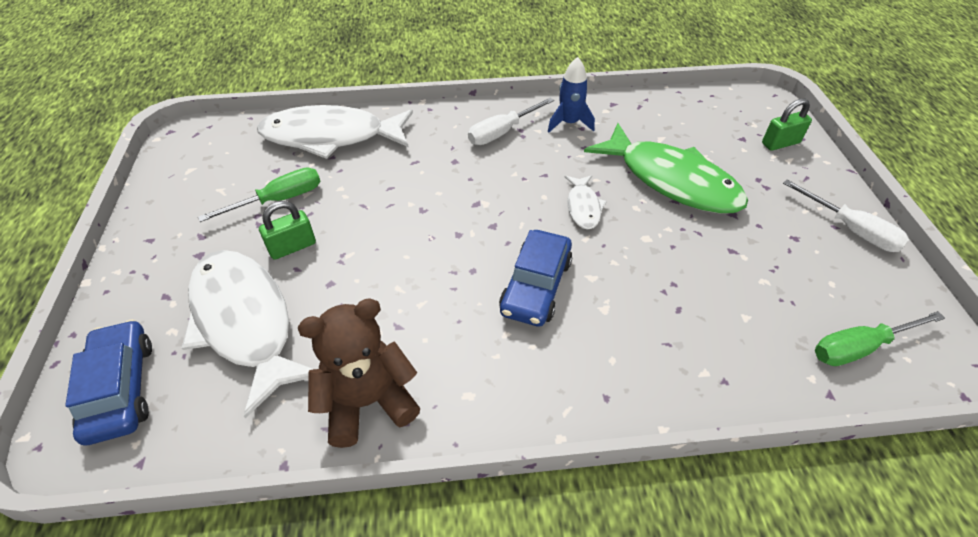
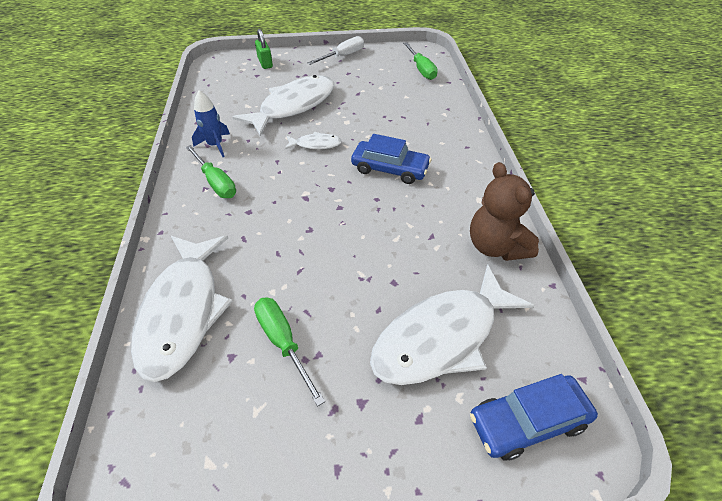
camera: 90 degrees left, 0 degrees up
green padlock [259,201,316,260] -> none
white screwdriver [468,98,554,145] -> green screwdriver [186,145,236,198]
green fish [584,123,748,214] -> white fish [232,75,334,136]

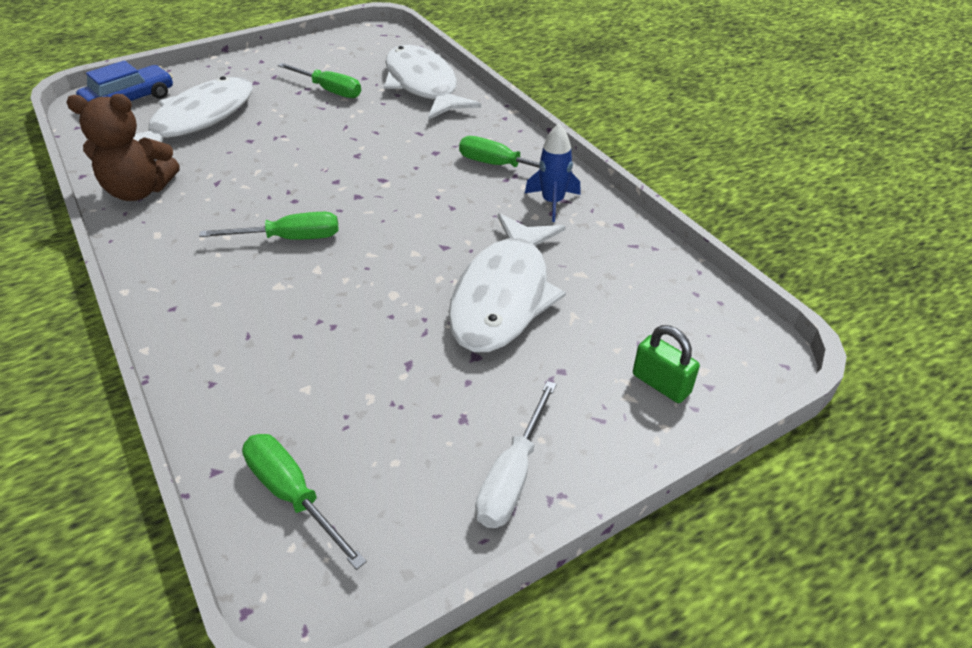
camera: 155 degrees right, 5 degrees down
white fish [285,132,342,149] -> none
blue car [351,134,432,184] -> green screwdriver [199,212,339,240]
brown teddy bear [470,162,539,261] -> brown teddy bear turned 135 degrees clockwise [66,94,179,201]

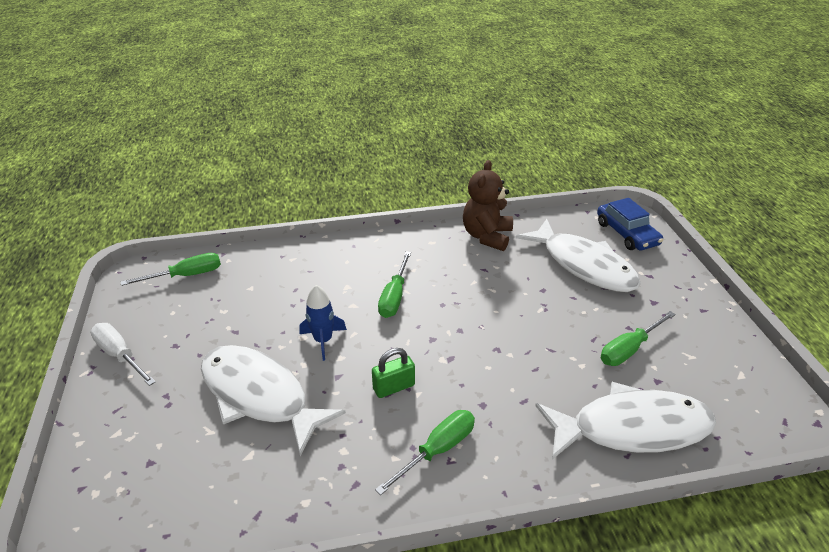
camera: 110 degrees right, 5 degrees down
blue rocket [525,124,581,222] -> blue rocket moved to [299,285,347,361]
green padlock [633,325,700,403] -> green padlock moved to [372,348,415,398]

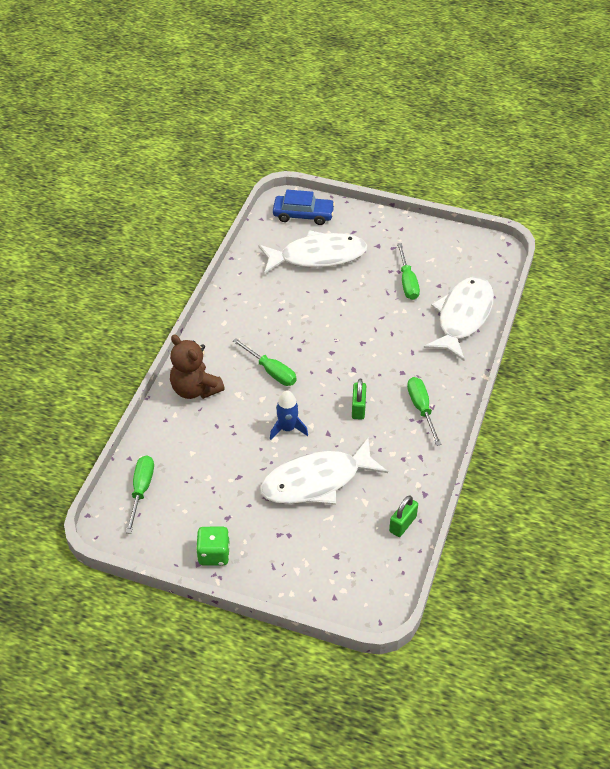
camera: 60 degrees left, 10 degrees up
white screwdriver [90,323,156,386] -> green dice [196,527,230,566]
brown teddy bear [463,160,513,251] -> brown teddy bear moved to [170,334,225,399]
none -> green padlock [389,495,418,537]

